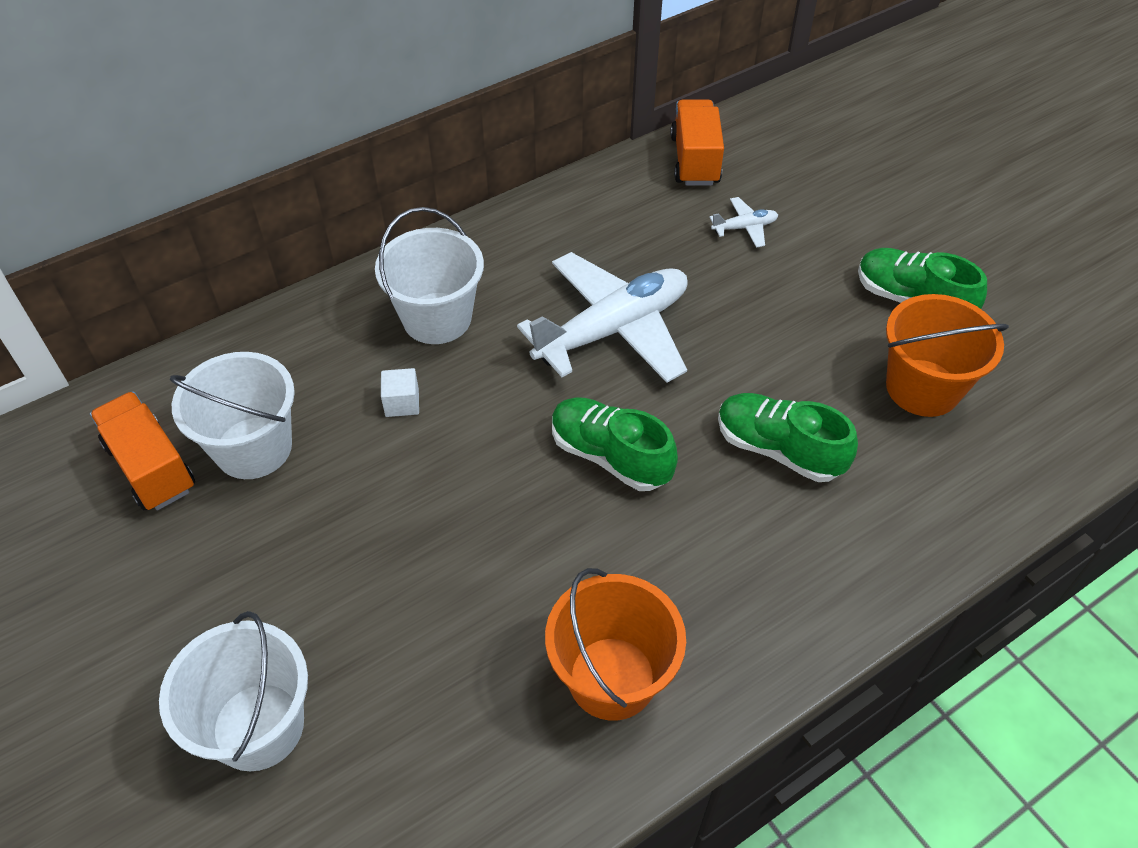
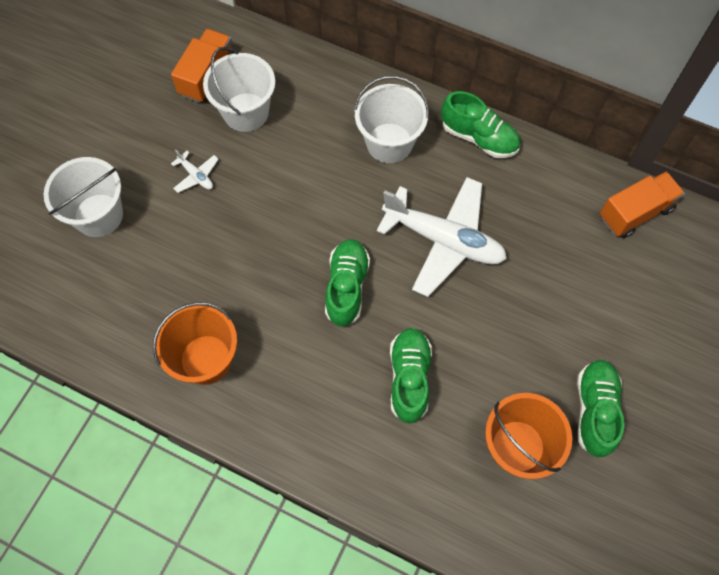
camera: 60 degrees right, 15 degrees up
white cube [381,368,419,417] -> none
white plane [709,197,778,248] -> white plane moved to [171,149,219,193]
none -> green shoe [441,91,520,158]

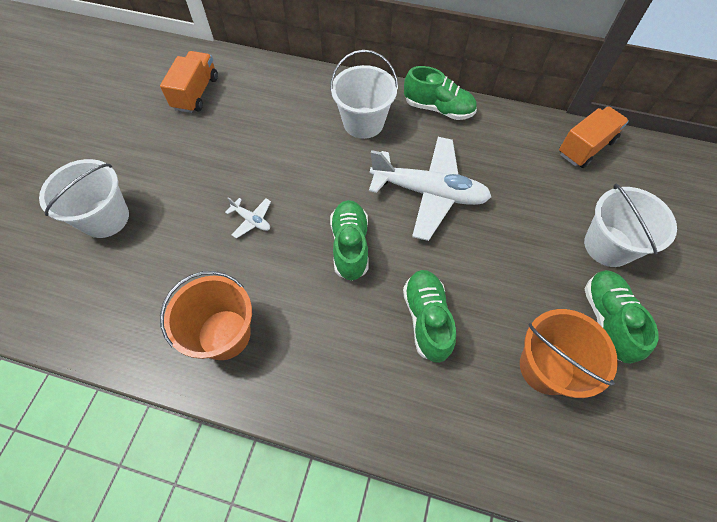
camera: 10 degrees left, 5 degrees down
white plane [171,149,219,193] -> white plane moved to [225,197,271,239]
white bucket [203,47,275,132] -> white bucket moved to [584,184,677,267]

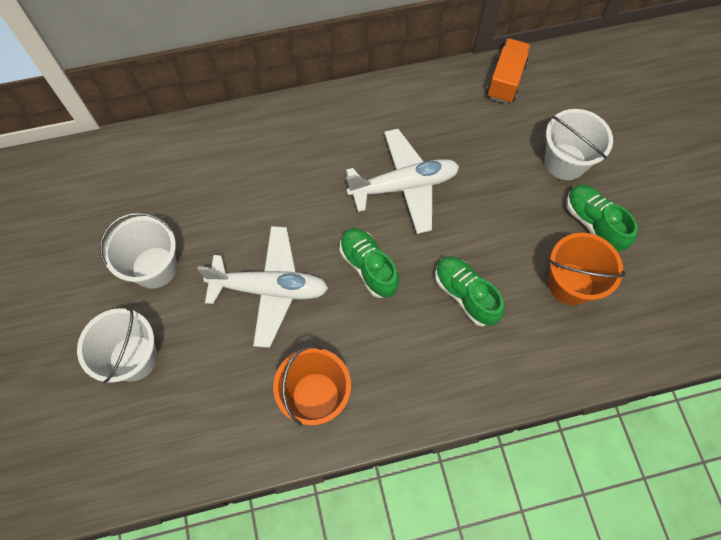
camera: 30 degrees left, 5 degrees up
orange truck [160,51,218,113] -> none
white plane [225,197,271,239] -> white plane [197,226,328,348], size x2.44
white bucket [330,50,398,139] -> white bucket moved to [100,212,177,289]
green shoe [404,66,477,120] -> none

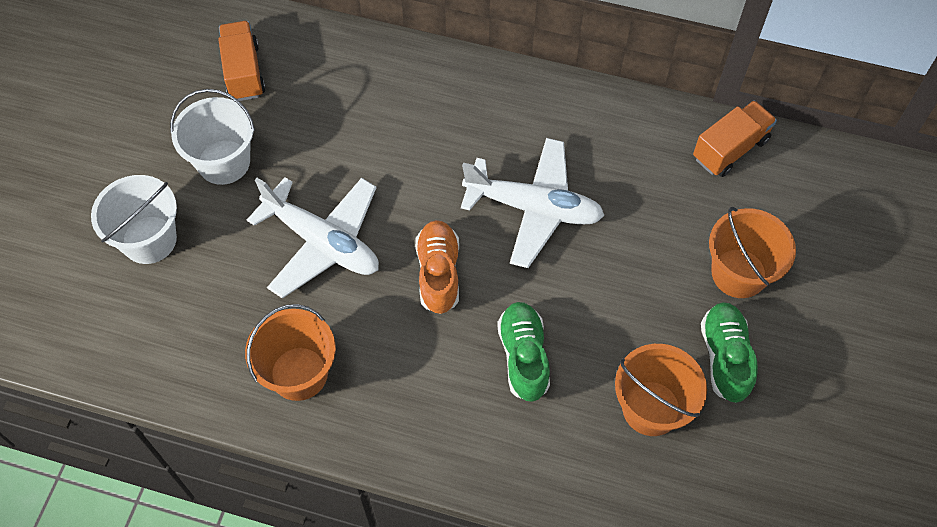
camera: 30 degrees right, 5 degrees down
green shoe [339,228,399,298] -> orange shoe [415,220,459,314]
white bucket [545,109,613,180] -> orange bucket [709,207,796,298]
none -> orange truck [218,21,265,101]

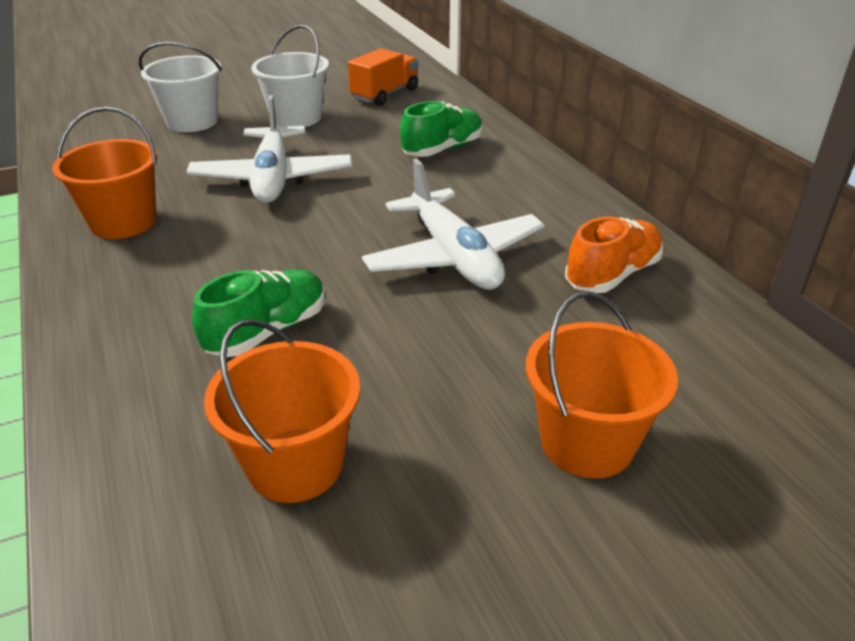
camera: 50 degrees right, 25 degrees down
orange shoe [415,220,459,314] -> orange shoe moved to [565,217,664,293]
orange truck [693,100,777,177] -> none
green shoe [701,302,758,403] -> green shoe moved to [400,101,482,157]

